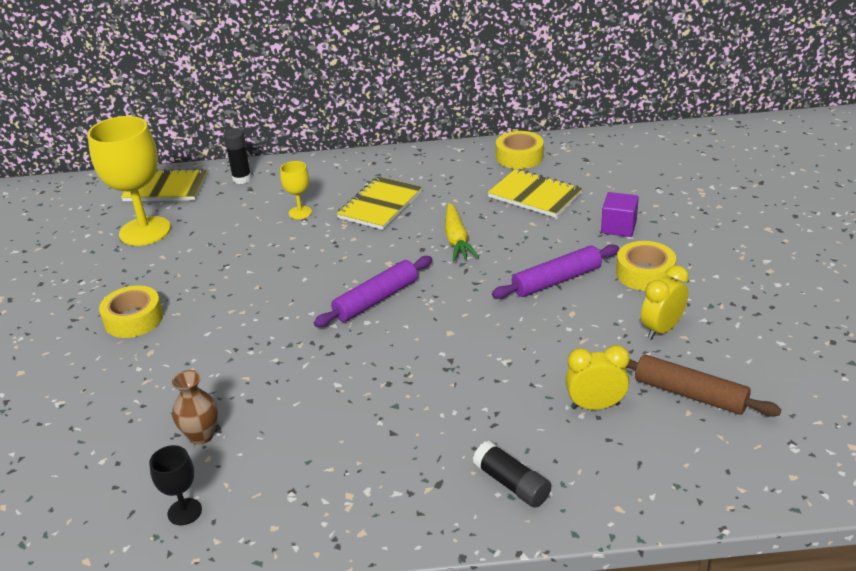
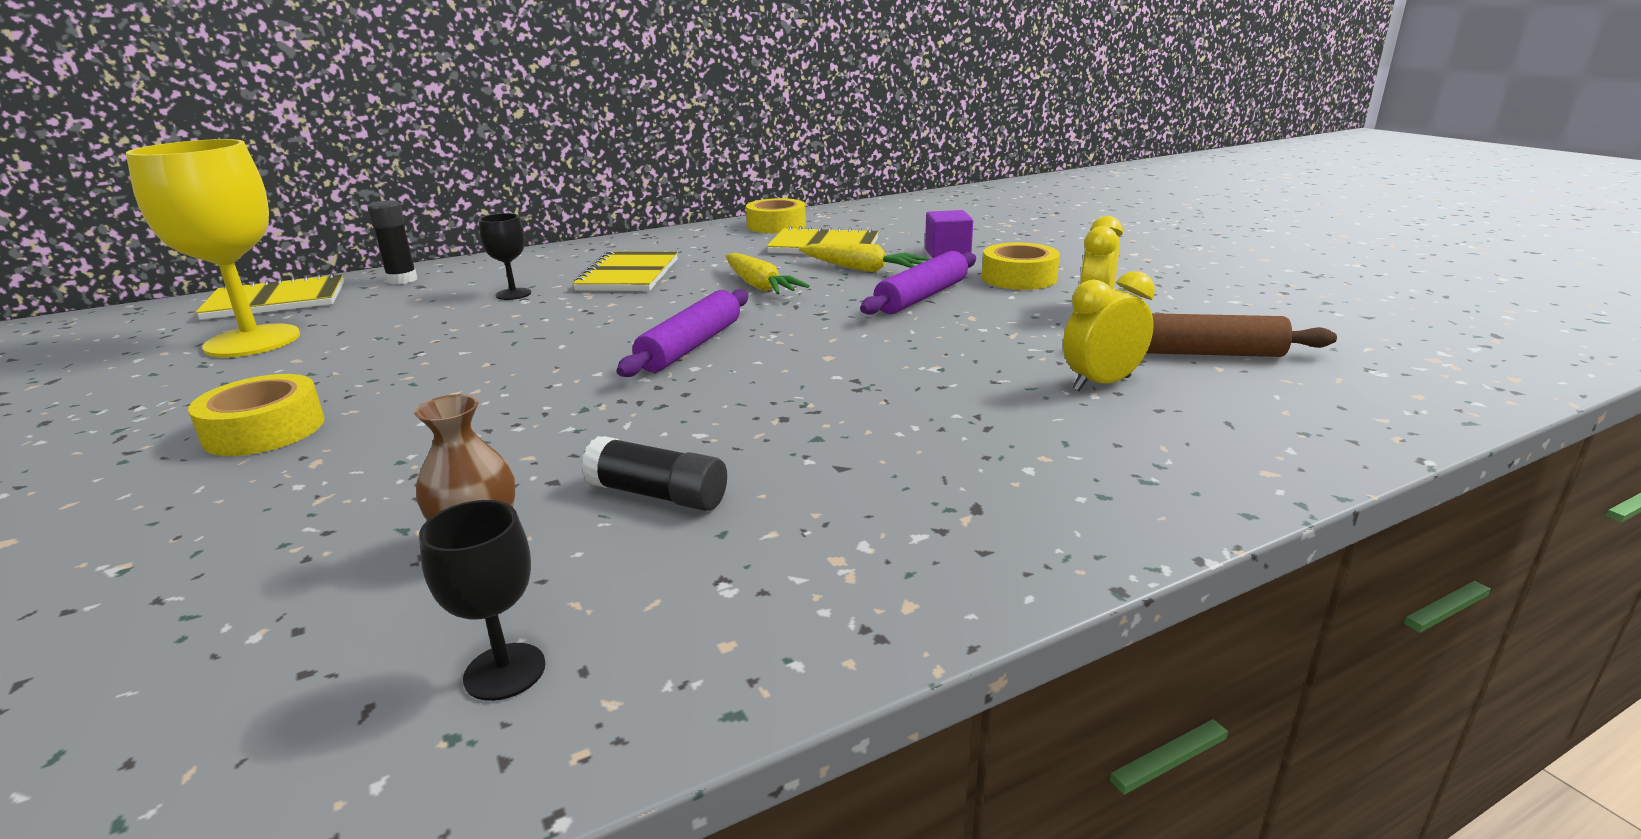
camera: 25 degrees left, 10 degrees down
yellow goblet [280,161,312,219] -> black goblet [479,213,531,300]
black glue stick [473,441,551,508] -> black glue stick moved to [581,436,727,511]
none -> yellow carrot [799,243,928,272]

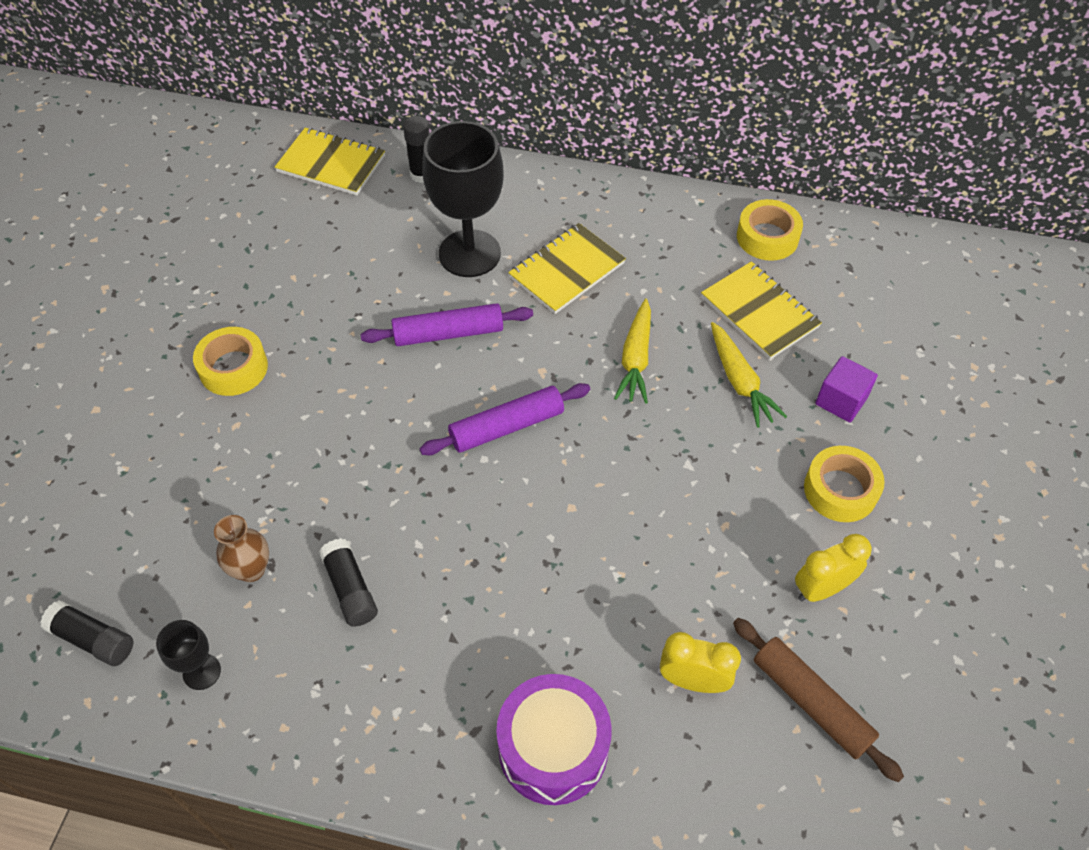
camera: 40 degrees right, 30 degrees up
yellow goblet [126,139,300,357] -> none
black goblet [479,213,531,300] -> black goblet [422,121,504,277], size x2.15
purple rolling pin [860,251,976,315] -> purple rolling pin moved to [361,303,533,346]
none -> black glue stick [40,601,133,666]
none -> purple drum [496,674,612,805]

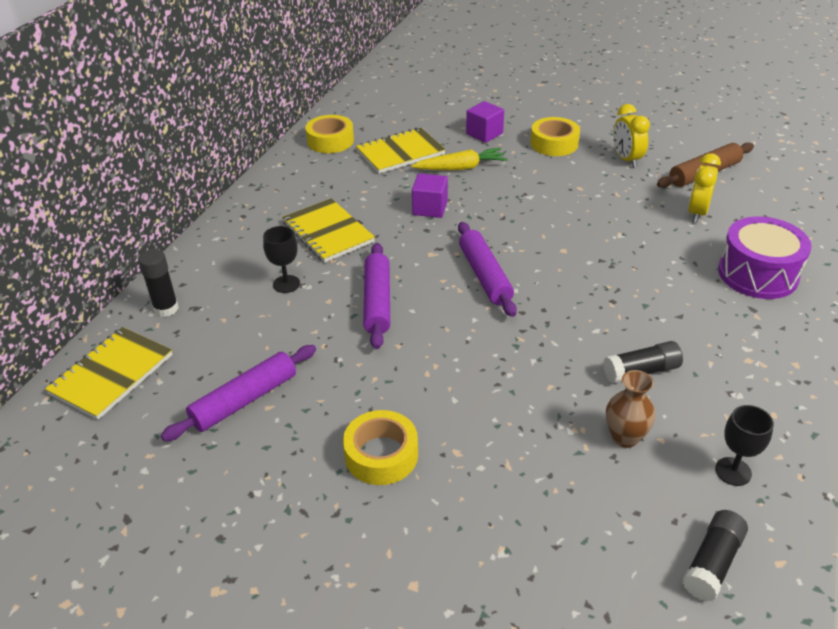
camera: 80 degrees left, 15 degrees down
black goblet [422,121,504,277] -> black goblet [263,226,300,293], size x0.46
yellow carrot [614,298,651,404] -> purple cube [412,173,448,218]
none -> purple rolling pin [161,345,316,441]

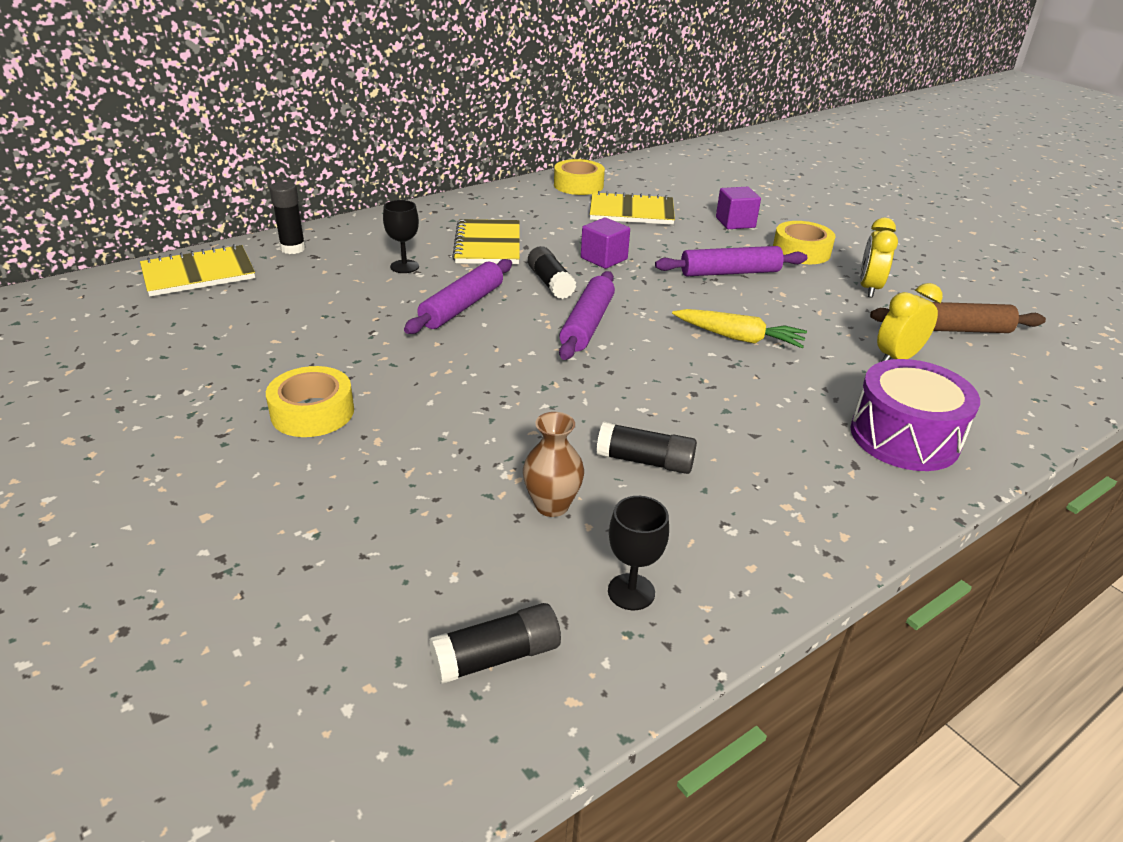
camera: 30 degrees right, 5 degrees down
purple rolling pin [161,345,316,441] -> purple rolling pin moved to [655,246,807,276]
yellow carrot [411,148,508,170] -> yellow carrot moved to [672,309,807,348]
none -> black glue stick [528,246,576,299]

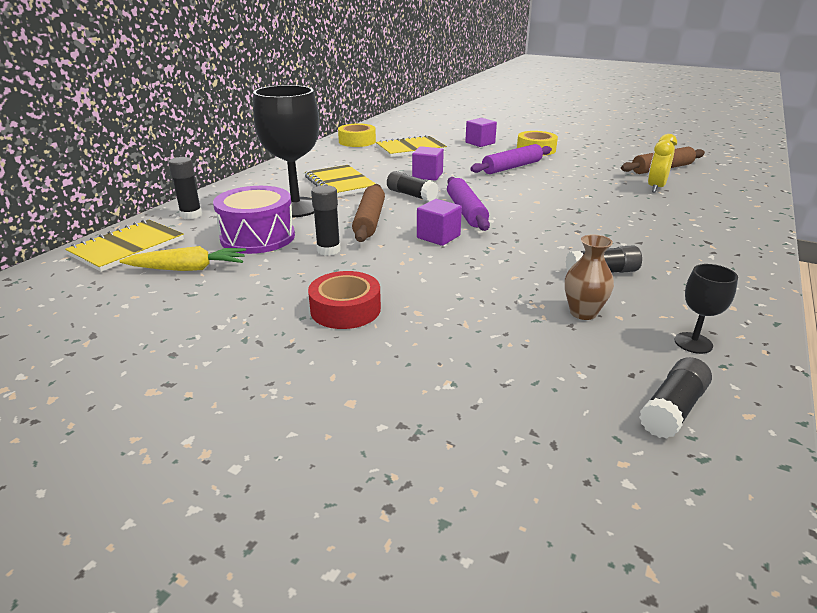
camera: 25 degrees left, 5 degrees down
yellow tape [266,366,354,437] -> red tape [308,271,381,329]
black goblet [383,200,419,273] -> black goblet [253,85,319,217], size x2.15
purple rolling pin [404,259,512,334] -> brown rolling pin [352,184,385,242]
yellow carrot [672,309,807,348] -> yellow carrot moved to [119,246,246,271]
purple drum [851,359,980,471] -> purple drum moved to [213,186,295,254]
yellow clock [860,218,898,297] -> none
none -> black glue stick [311,185,341,256]
none -> purple cube [417,199,462,246]

